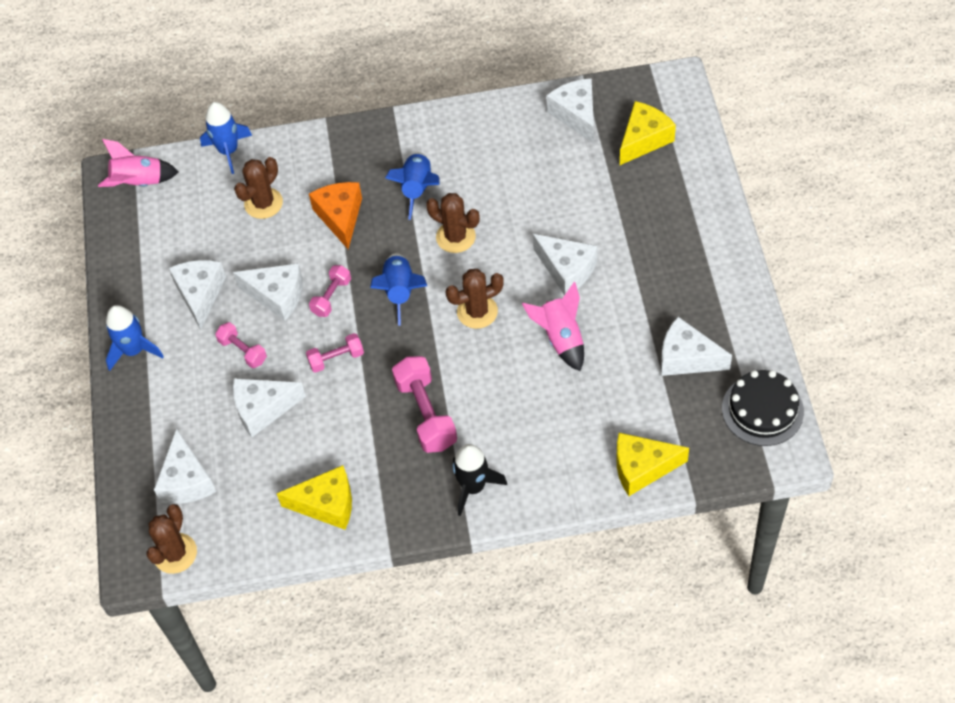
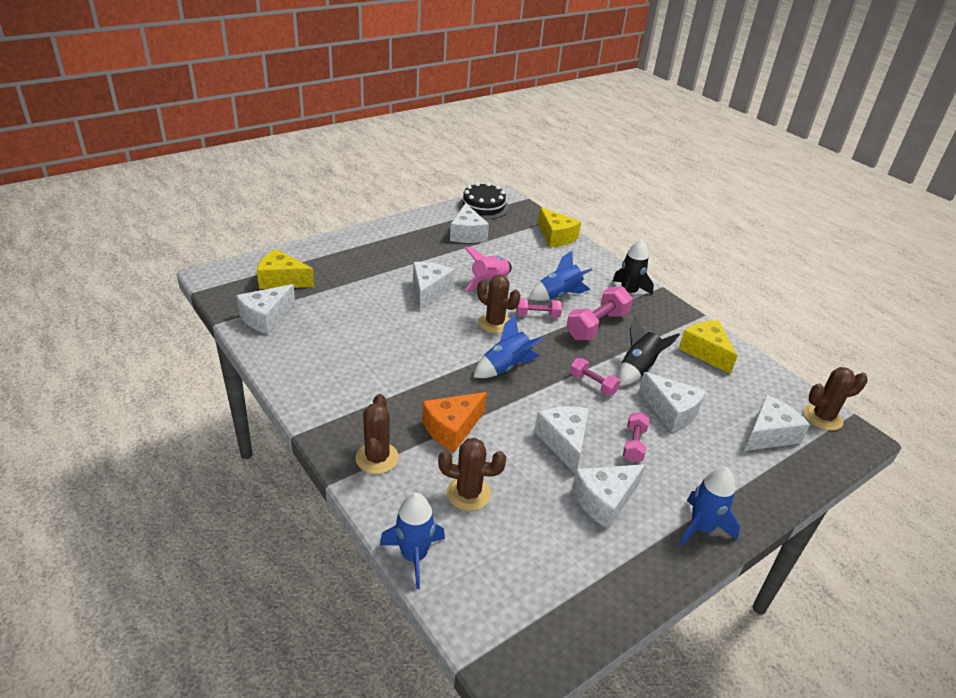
camera: 125 degrees left, 20 degrees down
pink rocket [98,139,179,187] -> none
pink dumbbell [309,265,351,317] -> pink dumbbell moved to [516,298,562,318]
blue rocket [385,152,440,220] -> blue rocket moved to [529,251,592,301]
brown cactus [426,193,480,253] -> brown cactus moved to [356,394,399,474]
none -> black rocket [618,316,680,385]

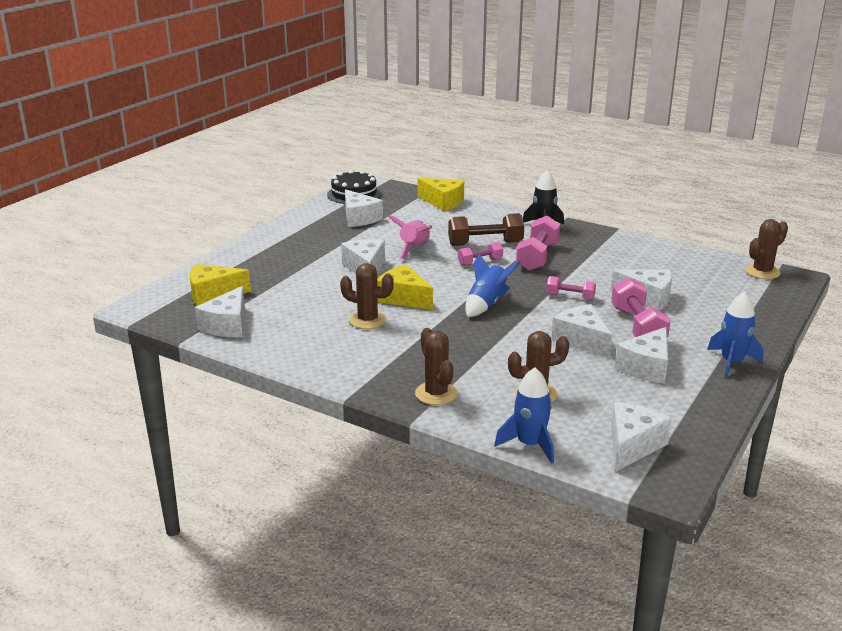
camera: 20 degrees left, 10 degrees down
orange cheese [422,392,487,452] -> none
brown cactus [477,274,520,333] -> brown cactus moved to [340,263,394,329]
blue rocket [529,251,592,301] -> brown dumbbell [448,213,524,246]
black rocket [618,316,680,385] -> none
pink dumbbell [623,412,650,462] -> pink dumbbell [611,277,671,338], size x1.72
yellow cheese [679,320,738,374] -> yellow cheese moved to [377,265,433,310]
white cheese [744,395,810,451] -> white cheese moved to [611,402,672,472]

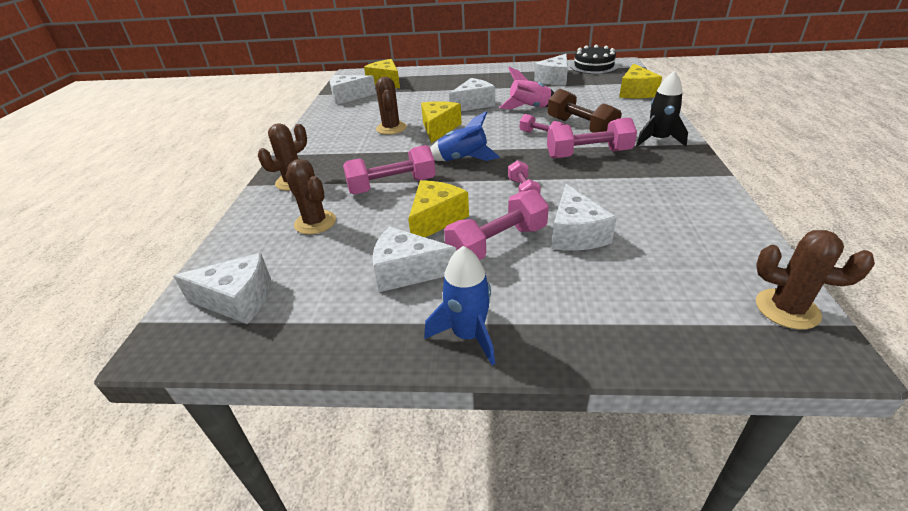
camera: 65 degrees right, 10 degrees up
blue rocket [494,367,554,464] -> none
white cheese [551,304,612,358] -> yellow cheese [408,180,469,237]
none -> pink dumbbell [343,145,436,195]

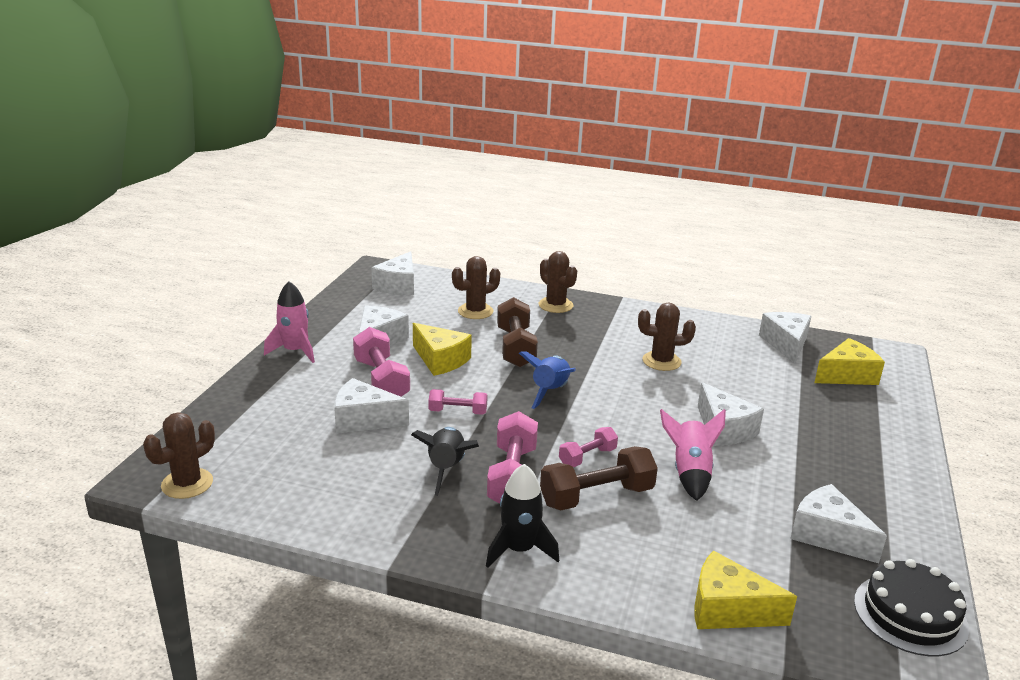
camera: 100 degrees right, 10 degrees down
pink dumbbell [343,145,436,195] -> brown dumbbell [497,297,538,367]
yellow cheese [421,101,462,143] -> none
blue rocket [424,246,495,365] -> pink rocket [264,281,315,363]
none -> black rocket [411,427,479,496]

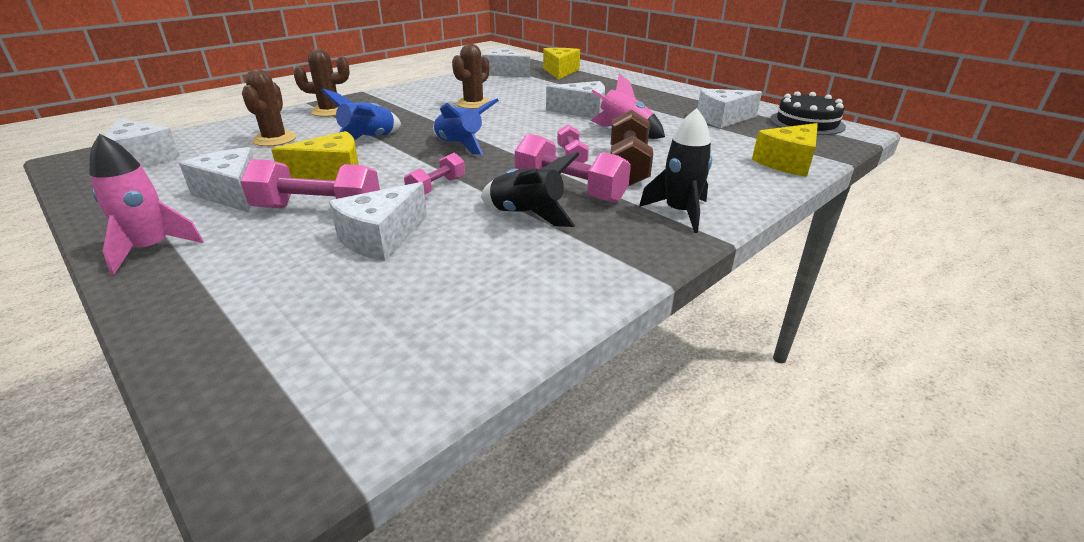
camera: 60 degrees left, 5 degrees up
brown cactus [143,412,215,499] -> none
brown dumbbell [497,297,538,367] -> blue rocket [321,88,401,141]

